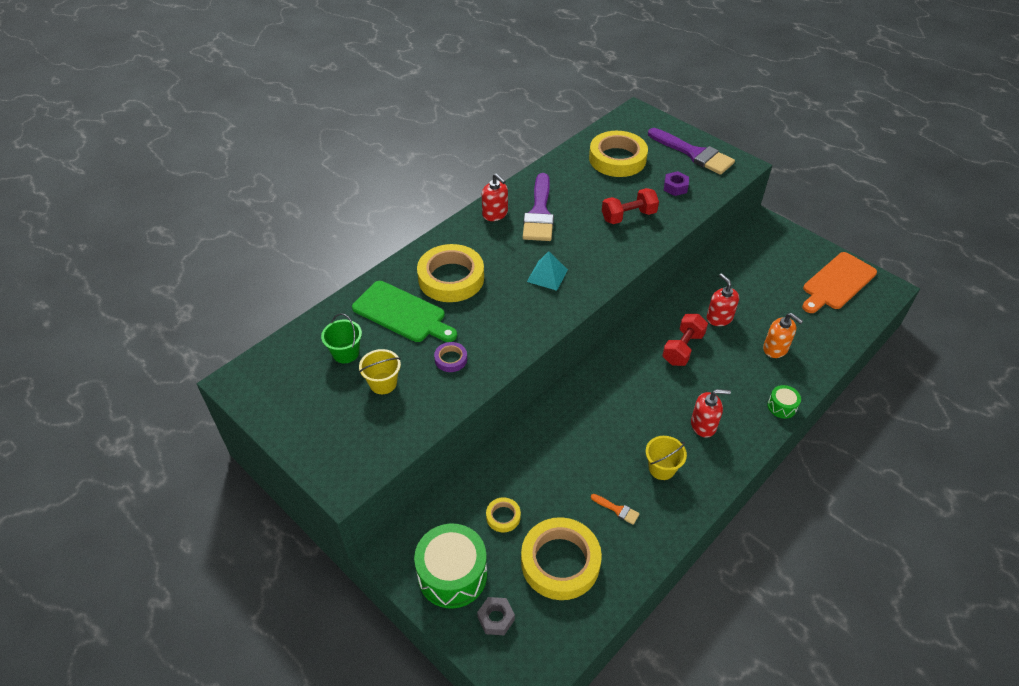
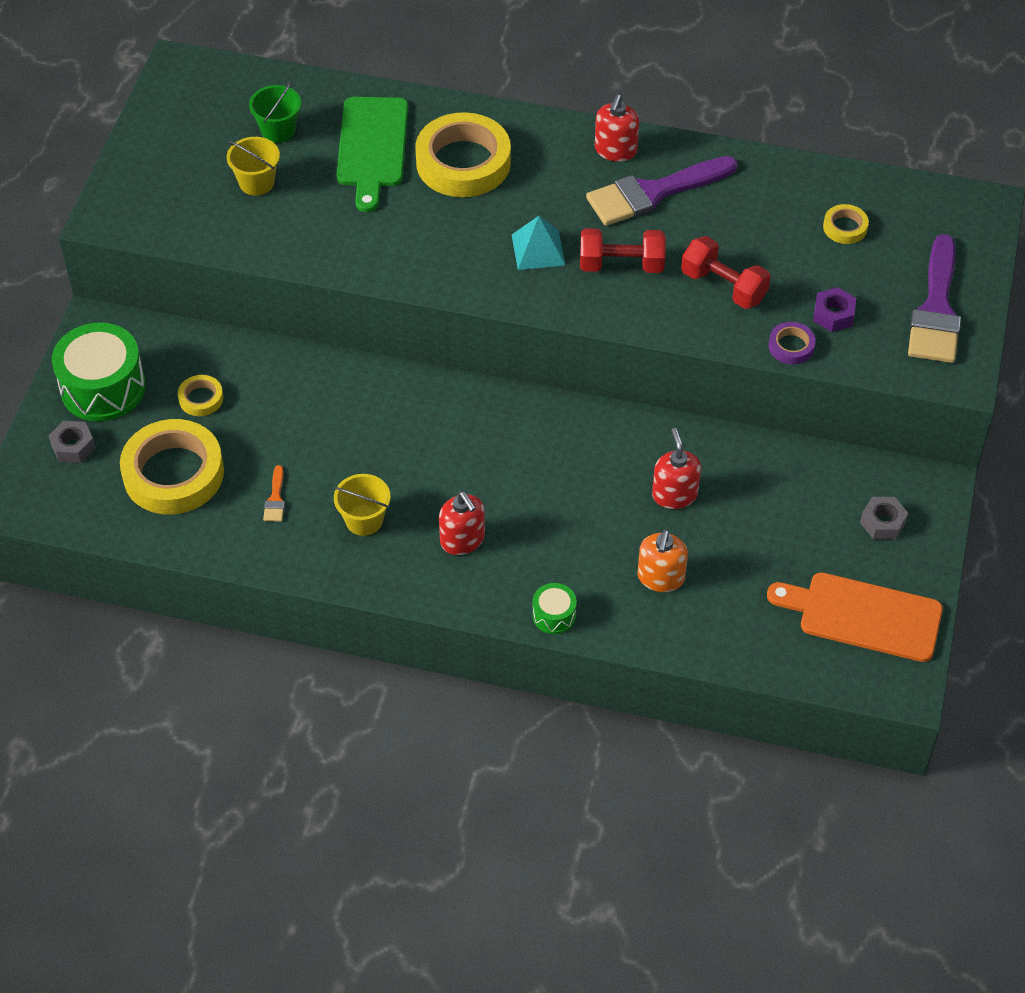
camera: 60 degrees right, 5 degrees up
purple tape [434,342,467,372] -> purple tape moved to [769,322,816,364]
yellow tape [589,131,648,177] -> yellow tape [823,204,869,244], size x0.45
red dumbbell [662,314,708,366] -> red dumbbell moved to [580,228,666,273]
red soap dispenser [707,273,739,326] -> red soap dispenser turned 45 degrees counterclockwise [652,428,701,509]
none -> grey nut [860,497,908,540]

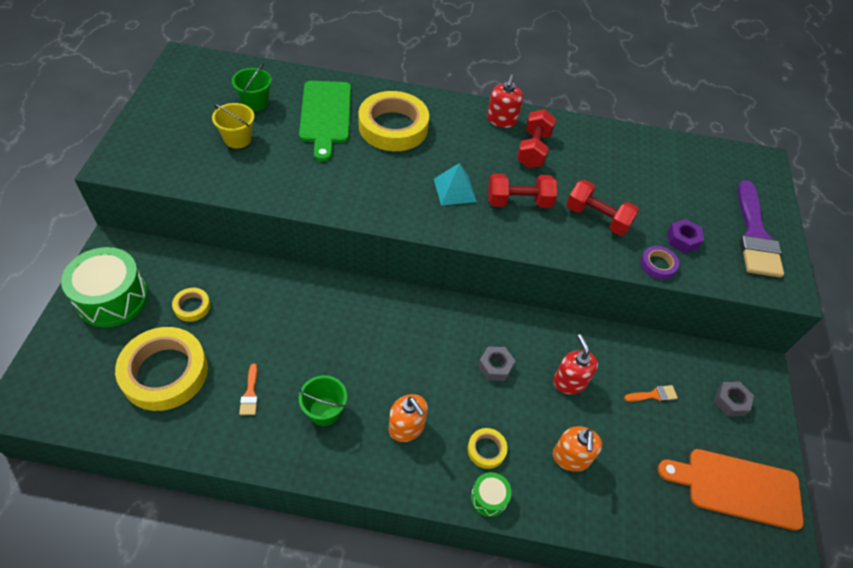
camera: 10 degrees left, 0 degrees up
grey nut [49,421,96,463] -> grey nut moved to [478,346,515,381]
yellow bucket [334,474,391,536] -> green bucket [299,375,347,426]
red soap dispenser [439,491,485,555] -> orange soap dispenser [389,394,428,442]
purple brush [586,156,738,226] -> red dumbbell [517,109,556,168]
yellow tape [823,204,869,244] -> yellow tape moved to [468,428,508,469]
none -> orange brush [624,385,678,402]

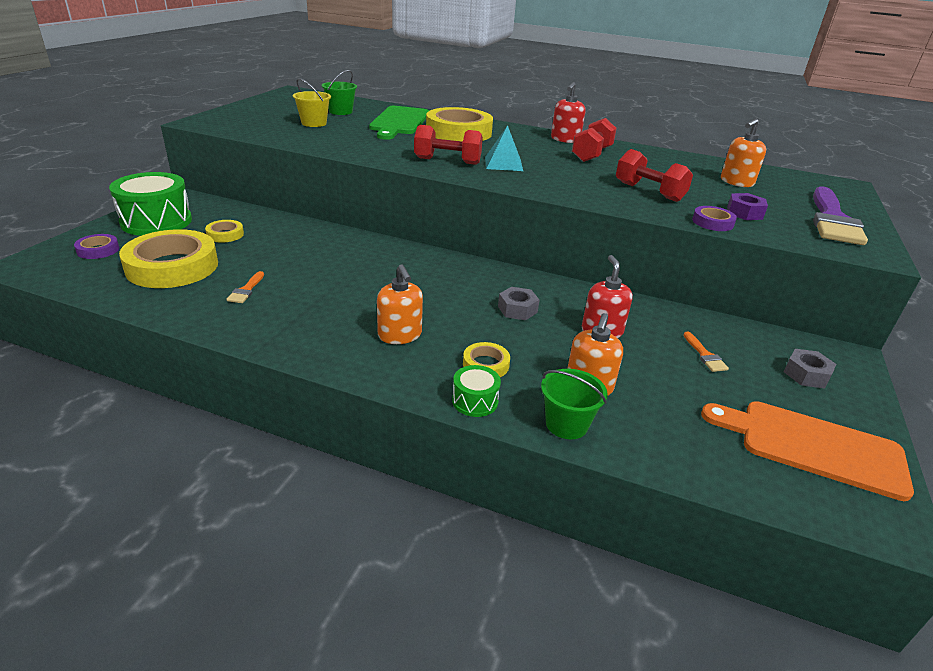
camera: 15 degrees right, 20 degrees down
green bucket [299,375,347,426] -> green bucket moved to [541,369,608,439]
red dumbbell [488,174,557,208] -> red dumbbell moved to [414,125,483,165]
orange brush [624,385,678,402] -> orange brush turned 75 degrees clockwise [684,332,729,372]
none -> purple tape [74,234,119,259]
none -> orange soap dispenser [721,119,766,187]

